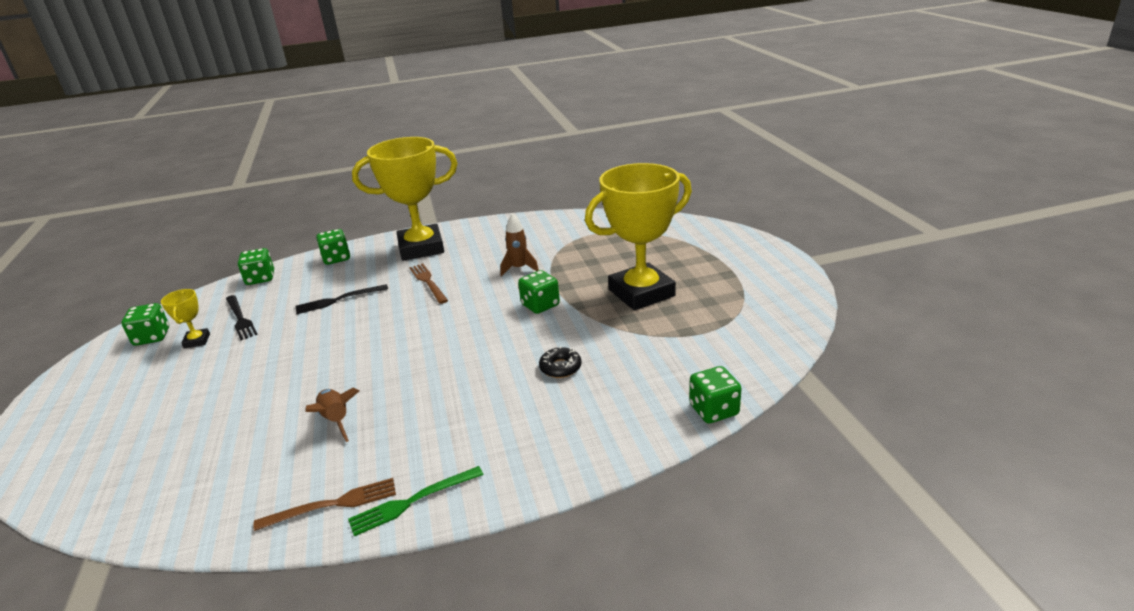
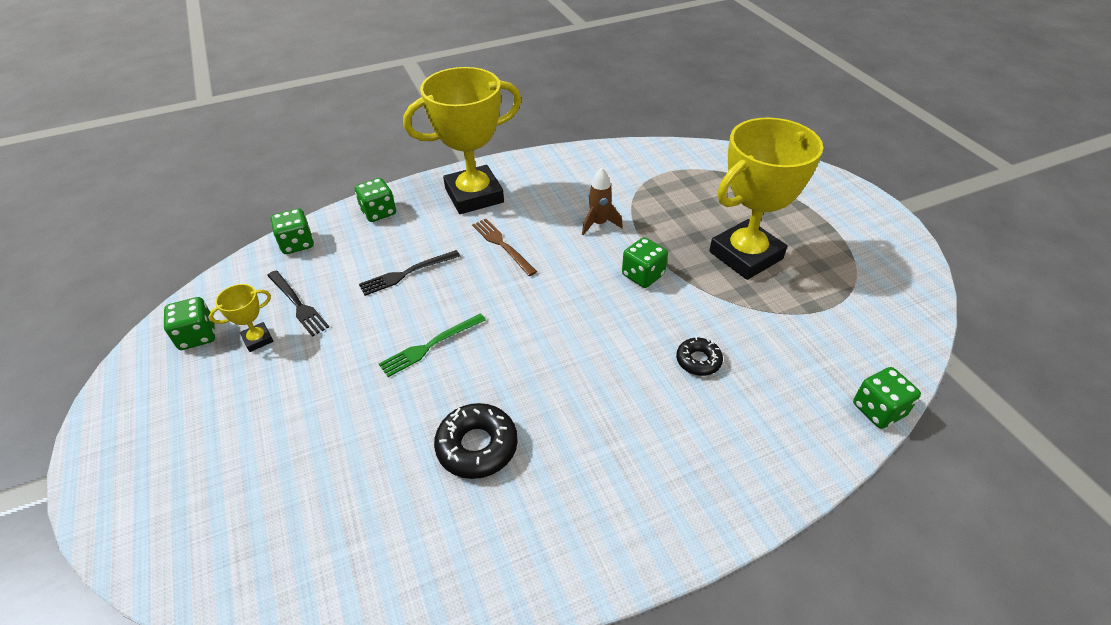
camera: 10 degrees left, 15 degrees up
yellow trophy [161,289,210,348] -> yellow trophy turned 75 degrees clockwise [209,284,273,352]
brown fork [253,478,396,531] -> none
brown rocket [305,388,359,442] -> black donut [434,403,518,479]
green fork [348,466,484,536] -> green fork moved to [379,313,486,377]

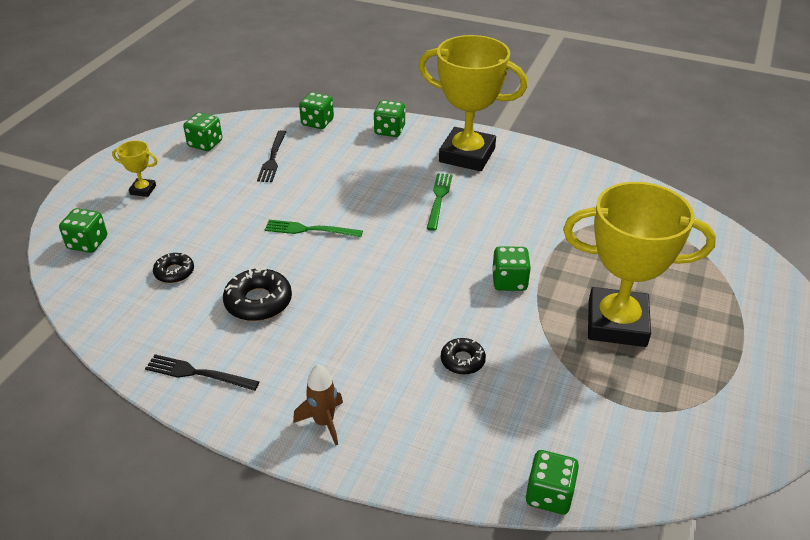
camera: 45 degrees right, 5 degrees down
yellow trophy [209,284,273,352] -> yellow trophy moved to [112,140,158,197]
black fork [359,250,460,296] -> black fork moved to [145,354,260,391]
brown fork [472,219,537,276] -> green fork [427,173,452,231]
brown rocket [582,168,623,235] -> brown rocket moved to [293,364,343,445]
none -> green dice [59,208,107,253]
none -> black donut [153,253,194,283]

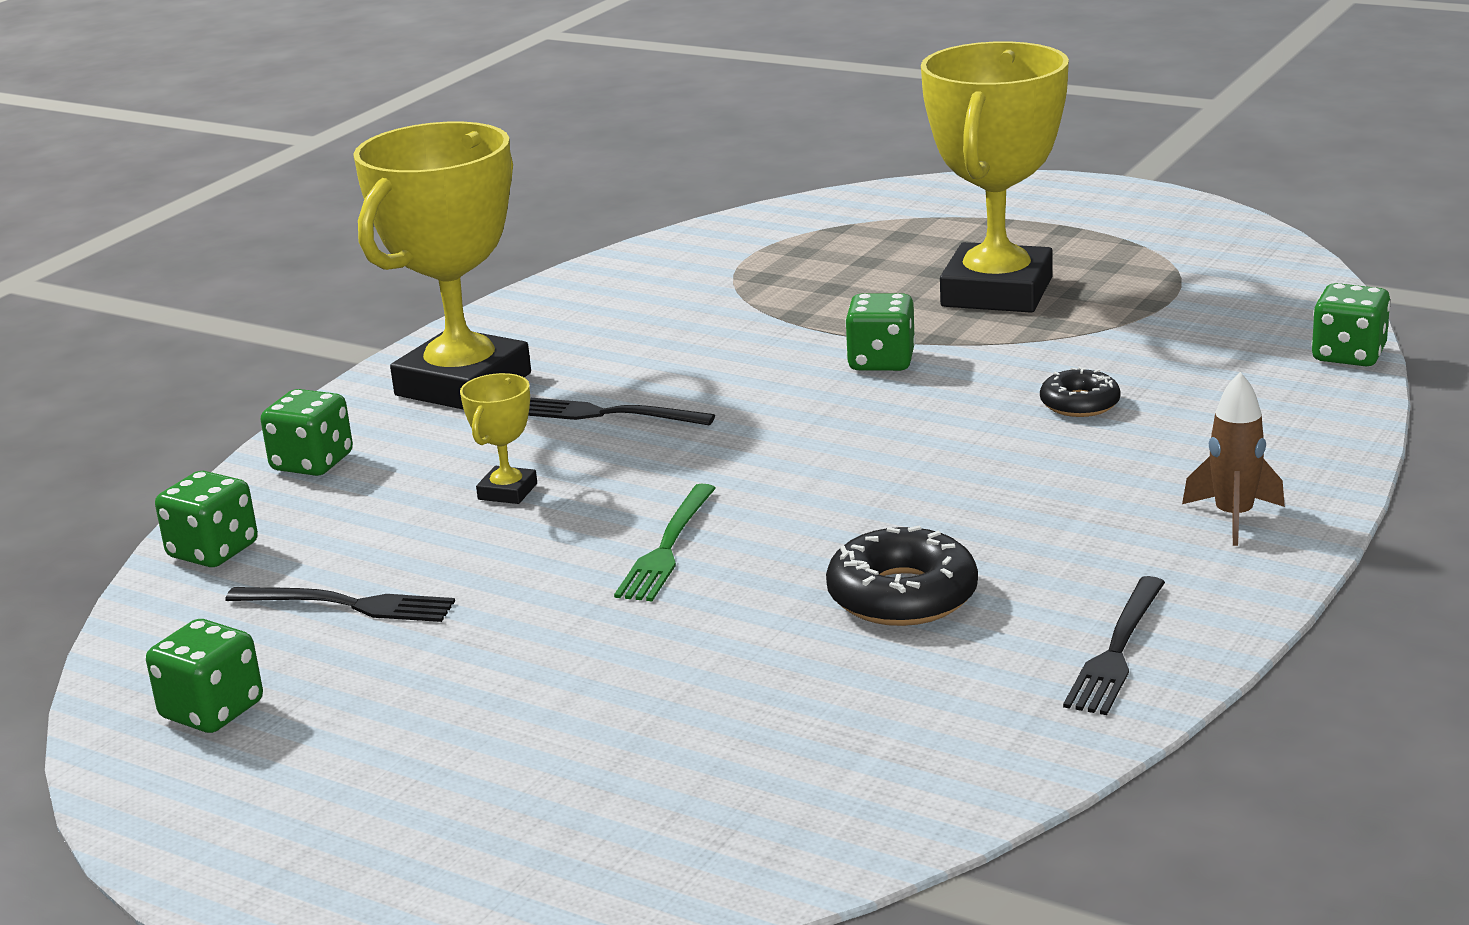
camera: 80 degrees left, 15 degrees down
green dice [59,208,107,253] -> none
yellow trophy [112,140,158,197] -> yellow trophy moved to [460,373,537,504]
black donut [153,253,194,283] -> none
green fork [427,173,452,231] -> black fork [528,398,715,425]

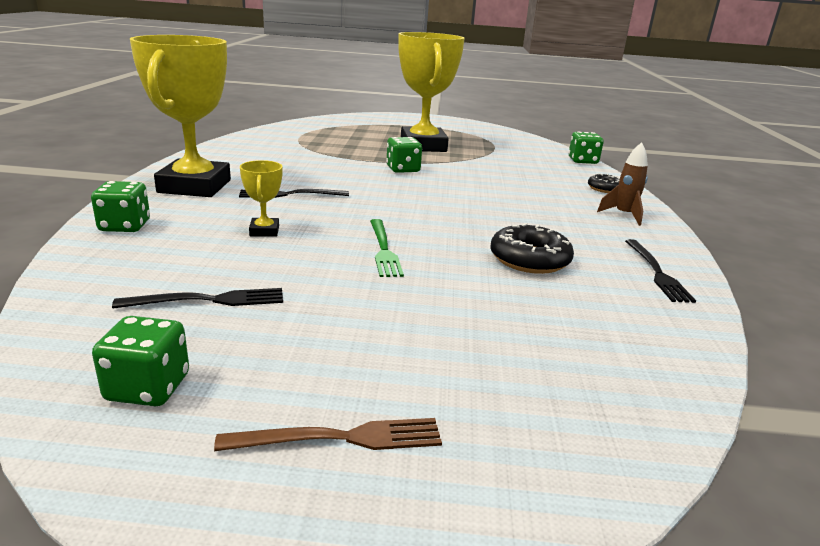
camera: 30 degrees left, 0 degrees up
green dice [155,471,258,567] -> none
black donut [1040,367,1121,417] -> black donut moved to [588,173,620,193]
none -> brown fork [214,418,442,451]

